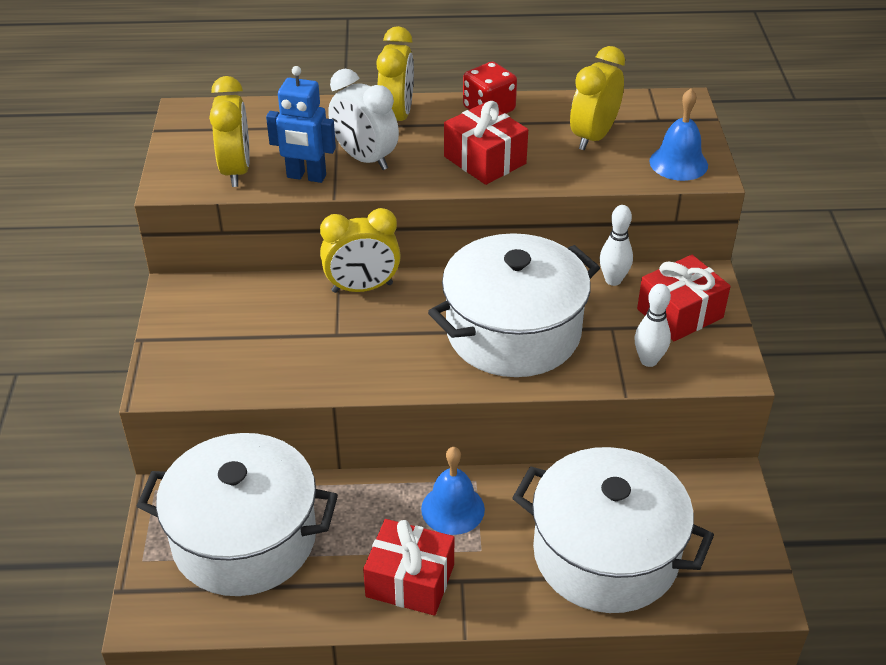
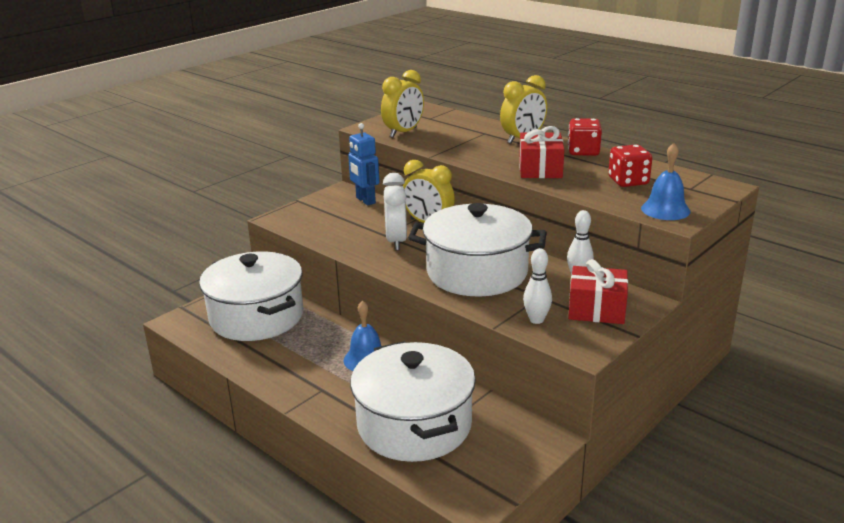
camera: 45 degrees right, 15 degrees down
blue robot [266,66,336,183] -> blue robot moved to [348,123,379,206]
white clock [328,69,399,170] -> white clock moved to [383,173,407,250]
red gift [363,519,454,616] -> none
yellow clock [570,46,625,150] -> red dice [608,144,652,187]

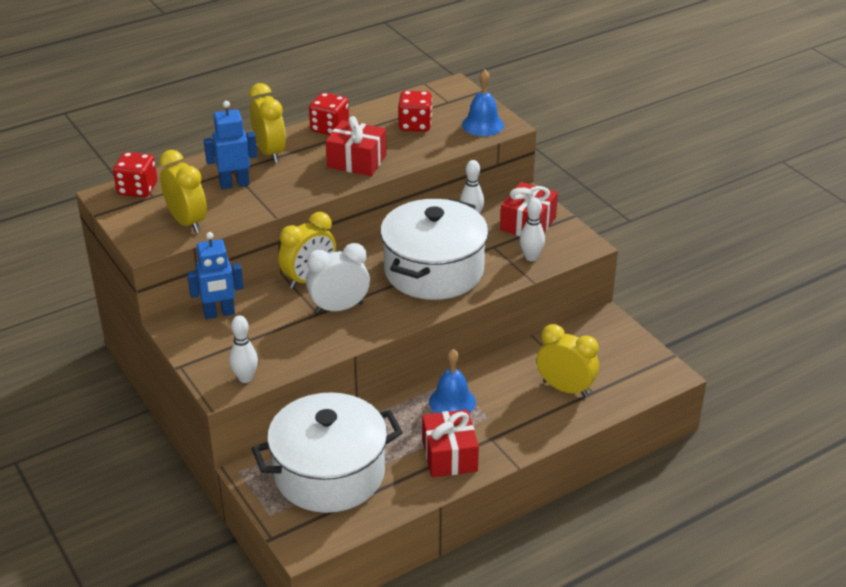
camera: 75 degrees left, 10 degrees up
white pot [350,341,476,462] -> yellow clock [537,324,599,397]
white clock [383,173,407,250] -> white clock turned 150 degrees clockwise [306,243,370,313]
none -> red dice [113,152,157,197]
none -> blue robot [204,101,257,189]
none -> white bowling pin [229,315,258,383]
none -> red gift [422,410,479,477]

